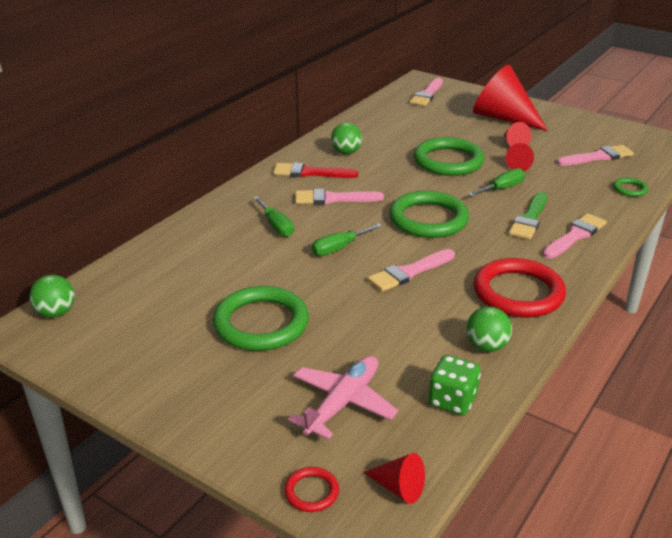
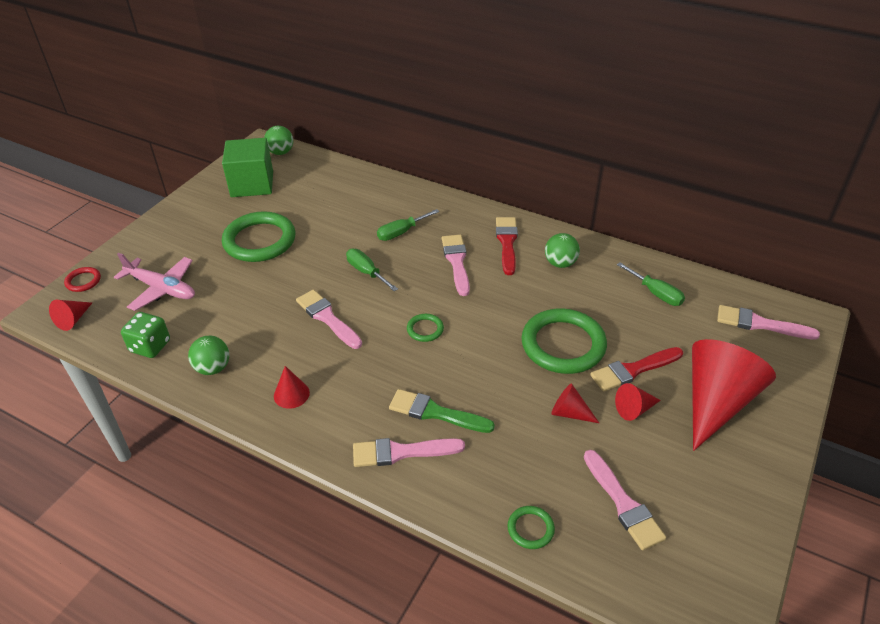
camera: 85 degrees right, 10 degrees up
green ring [389,191,469,238] -> green ring [407,314,444,342], size x0.45
green screwdriver [468,168,525,197] -> green screwdriver moved to [617,262,685,306]
red ring [474,258,566,317] -> red cone [274,366,310,409]
pink brush [543,213,607,259] -> pink brush turned 135 degrees clockwise [353,438,465,467]
none -> green cube [222,138,273,197]
none -> red brush [590,347,683,391]

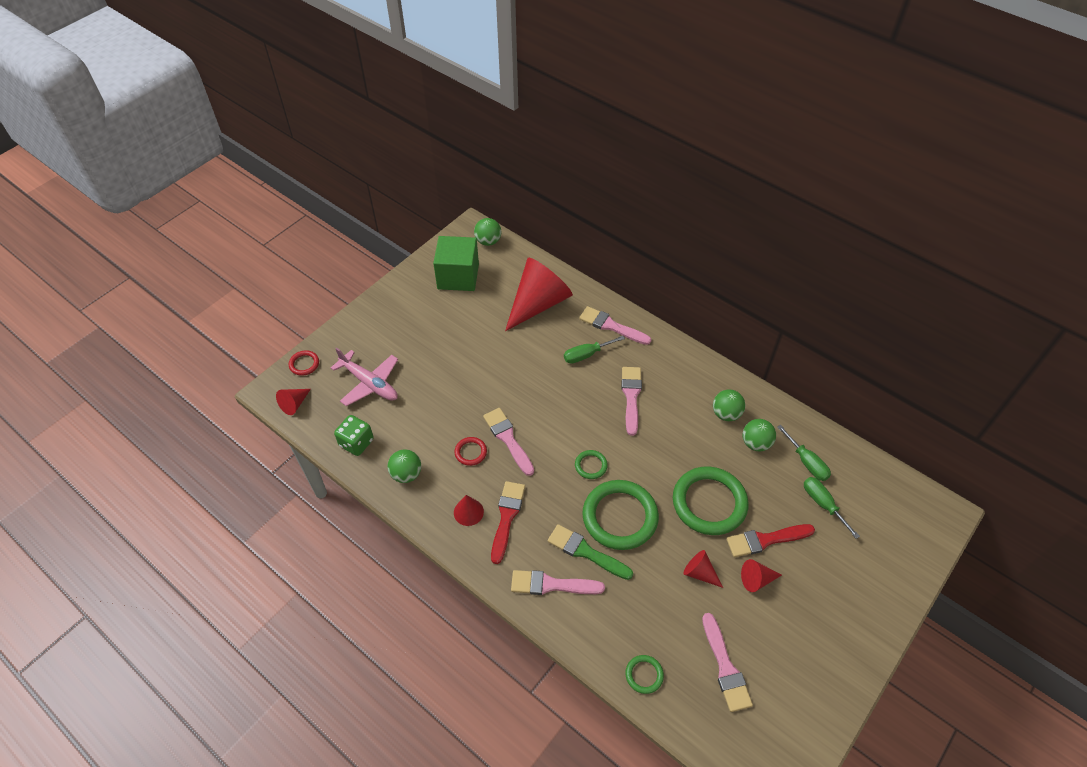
camera: 10 degrees right, 10 degrees up
green ring [222,211,296,262] -> green ring moved to [582,480,659,550]
green screwdriver [346,249,398,291] -> green screwdriver moved to [804,477,860,539]
red brush [496,217,518,275] -> red brush moved to [491,481,525,564]
red cone [692,339,776,451] -> red cone moved to [505,258,573,331]
pink brush [717,305,820,340] -> pink brush moved to [579,306,651,345]
none -> red ring [454,437,487,466]
none -> green ball [743,419,776,451]

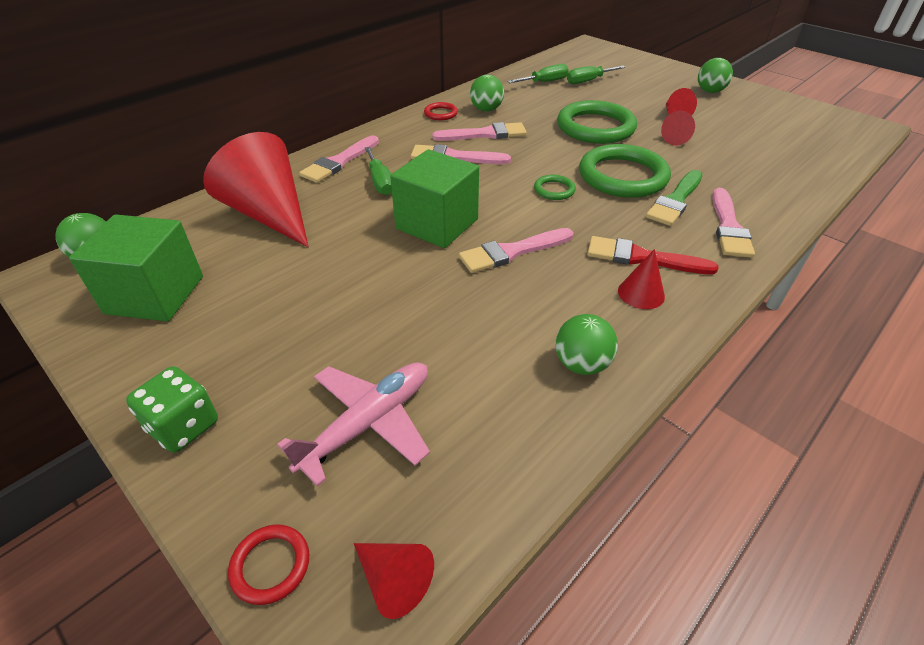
camera: 85 degrees left, 10 degrees down
green dice [334,415,374,456] -> green dice moved to [126,366,218,453]
red ring [454,437,487,466] -> red ring moved to [424,102,458,120]
green ring [625,655,664,694] -> none
pink brush [702,613,753,712] -> pink brush moved to [432,122,527,141]
red brush [726,524,815,557] -> none
green ball [743,419,776,451] -> green ball moved to [698,58,733,93]
none -> green cube [390,149,479,248]

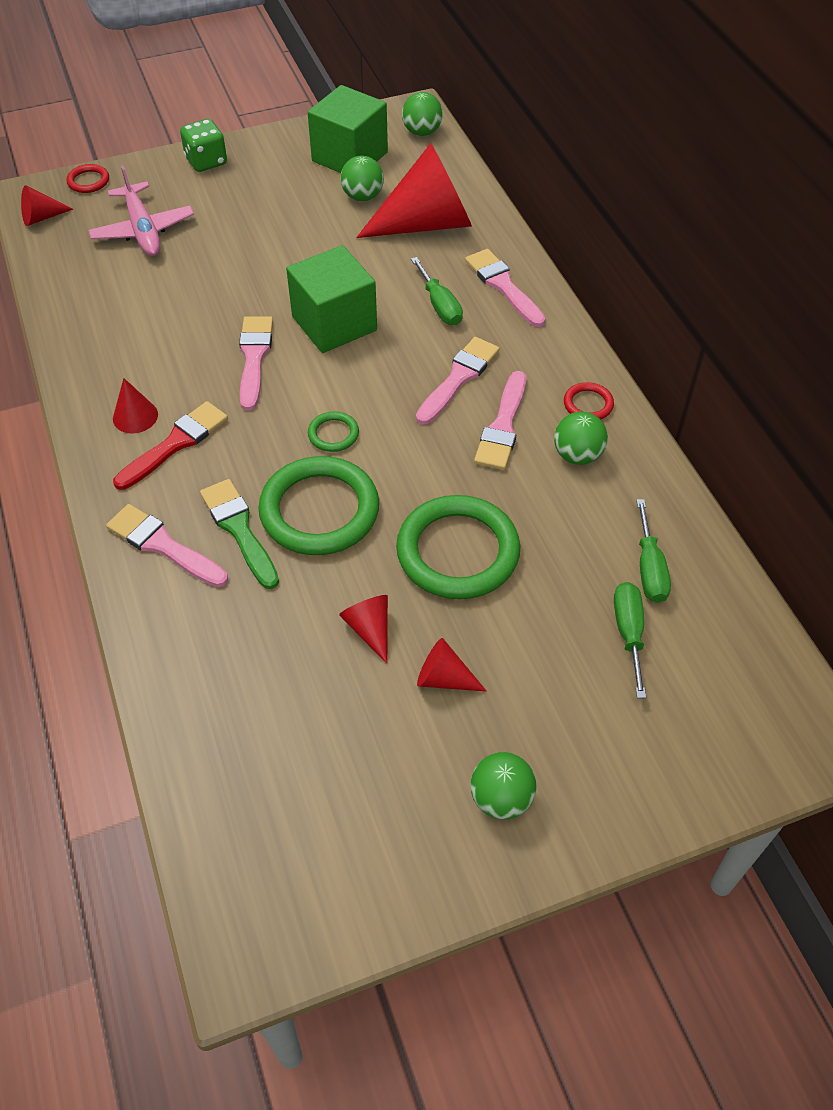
camera: 115 degrees right, 10 degrees up
green screwdriver [365,147,392,195] -> green screwdriver turned 120 degrees counterclockwise [411,257,463,325]
green ball [556,314,618,375] -> green ball moved to [340,156,384,201]

